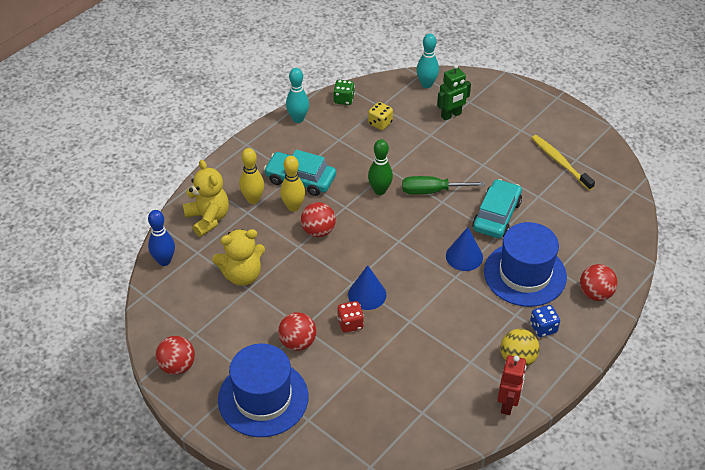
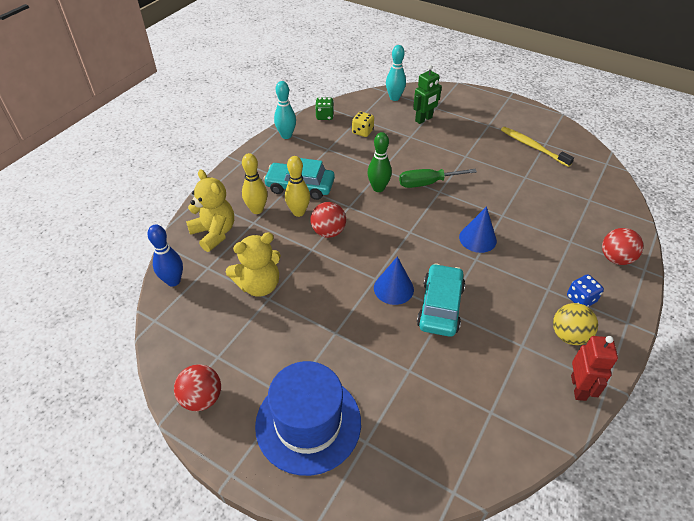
camera: 10 degrees left, 0 degrees up
red ball [278,312,316,351] -> none
red dice [337,301,364,333] -> none
turquoise car [472,179,522,238] -> turquoise car moved to [417,264,465,337]
blue hat [484,222,567,307] -> none

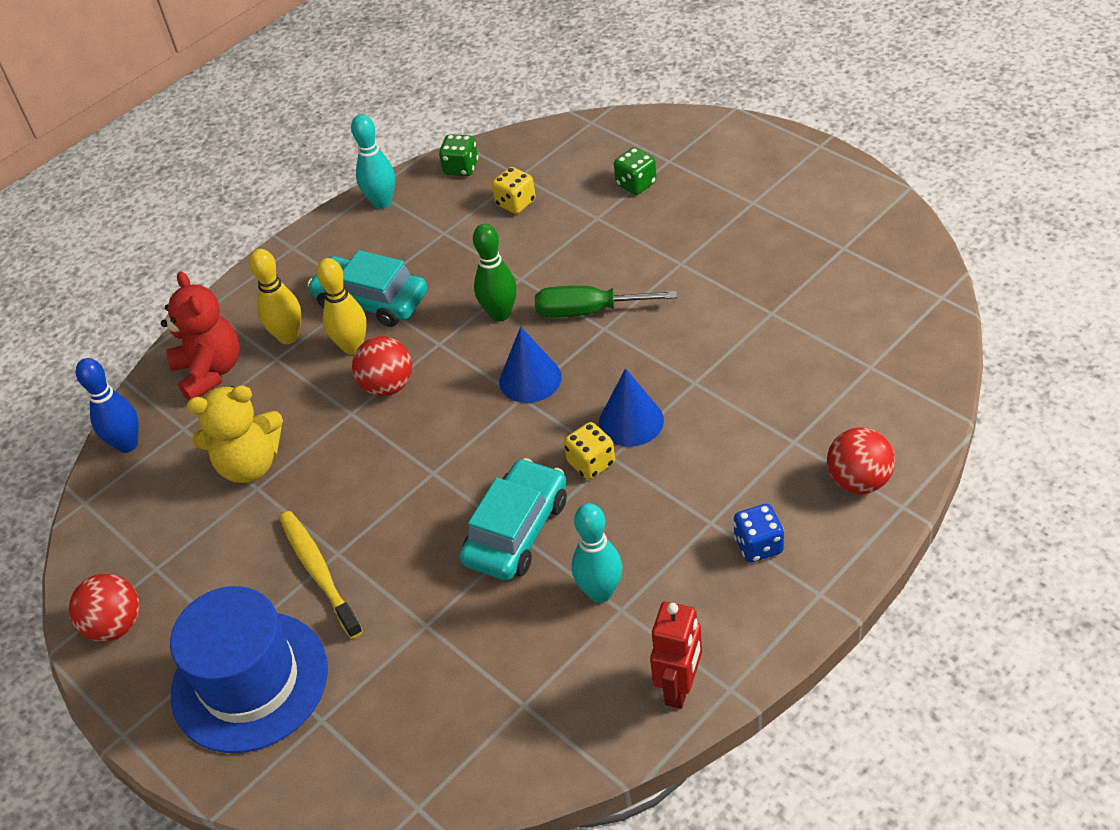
camera: 20 degrees right, 0 degrees up
yellow teddy bear [186,170,234,252] -> red teddy bear [161,271,240,400]
blue cone [374,257,414,305] -> blue cone moved to [499,327,562,403]
turquoise bowling pin [386,45,406,101] -> turquoise bowling pin moved to [572,503,622,603]
green robot [413,65,442,124] -> green dice [614,147,657,195]
yellow toothbrush [501,127,574,167] -> yellow toothbrush moved to [280,511,363,639]
yellow ball [553,303,598,345] -> none
none -> yellow dice [564,422,615,479]

